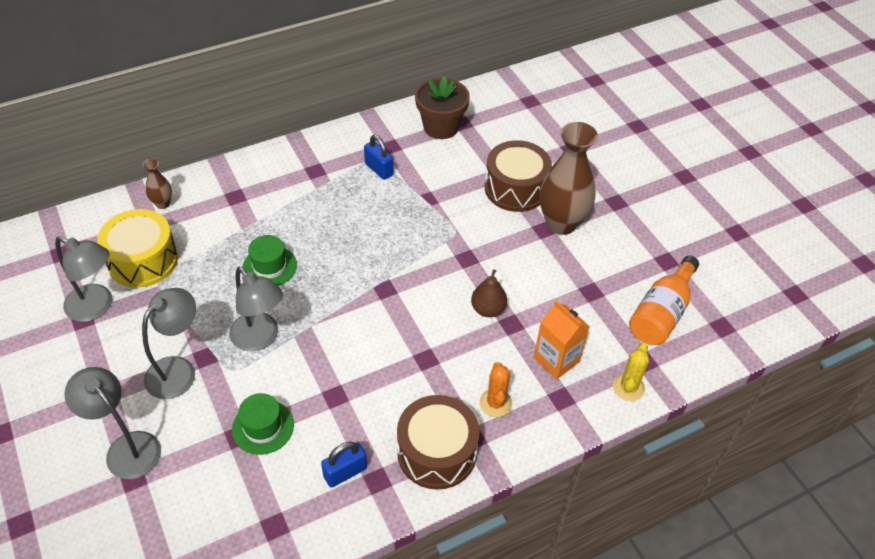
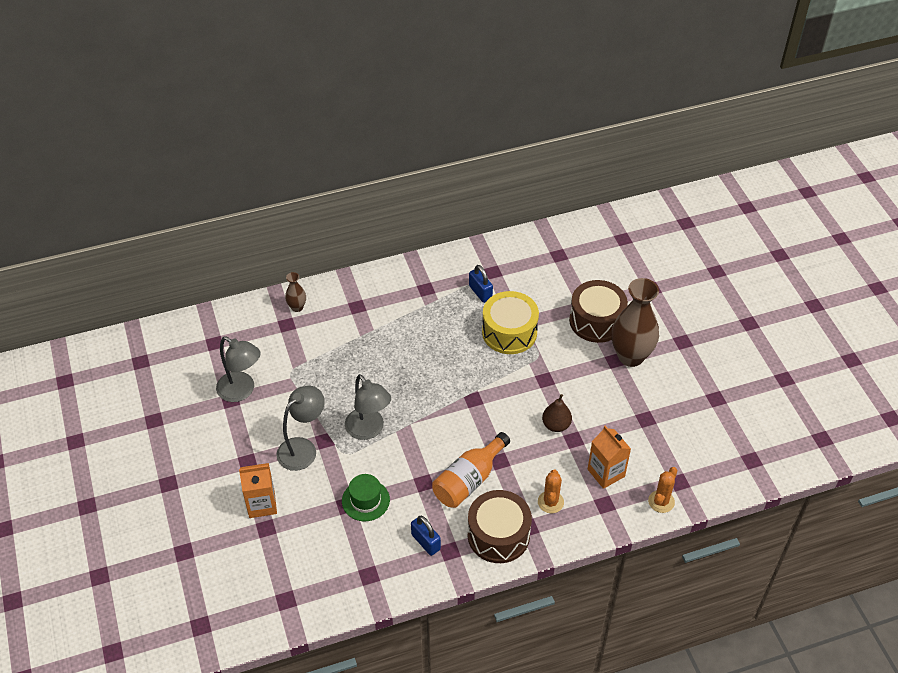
camera: 10 degrees right, 0 degrees up
grey lamp [64,367,161,479] -> orange carton [239,463,277,518]
yellow drum [97,209,178,288] -> yellow drum moved to [482,291,539,354]
green hat [243,235,297,286] -> none
blue padlock [321,441,367,488] -> blue padlock turned 75 degrees clockwise [411,516,441,556]
brown flower pot [415,76,470,139] -> none
yellow cactus [613,343,649,401] -> orange cactus [648,467,677,513]
orange bottle [629,256,699,345] -> orange bottle moved to [432,432,510,508]

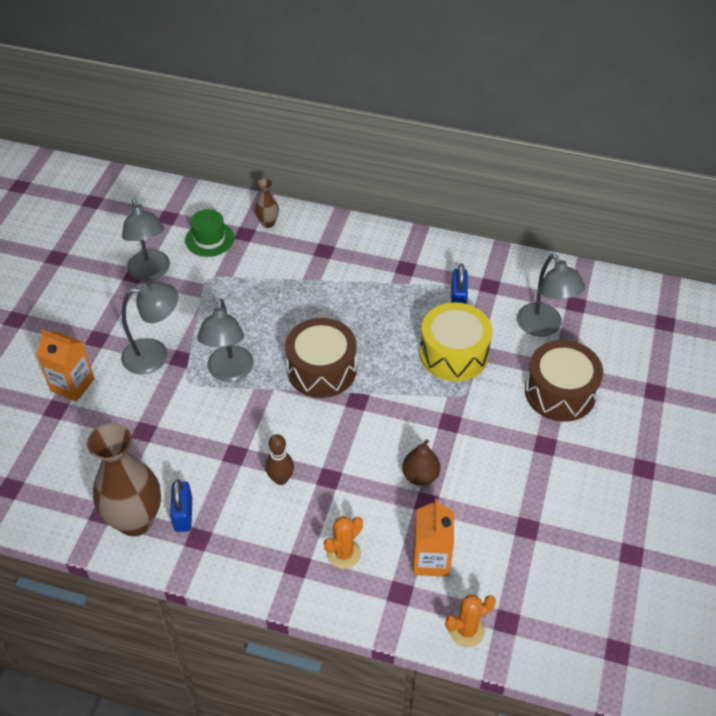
camera: 35 degrees right, 0 degrees up
green hat [342,474,390,521] -> green hat moved to [185,209,234,257]
orange bottle [432,432,510,508] -> brown bowling pin [265,434,294,485]
brown drum [468,490,532,563] -> brown drum moved to [285,318,357,398]
brown vase [612,278,659,367] -> brown vase moved to [87,423,161,536]
none -> grey lamp [517,254,586,337]

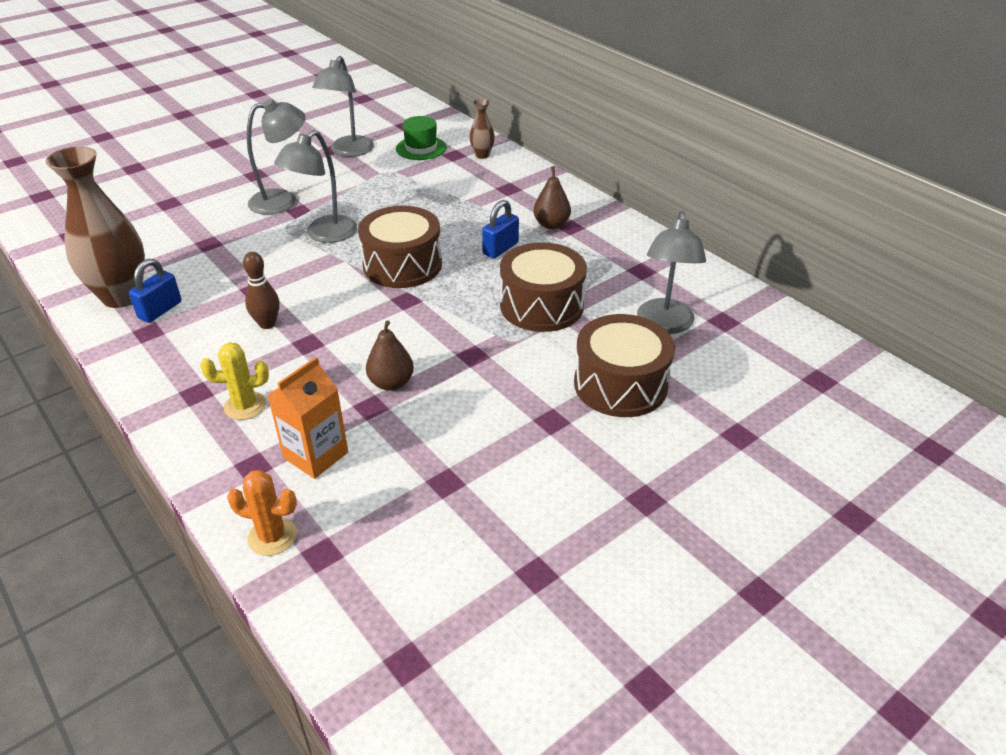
camera: 35 degrees right, 10 degrees down
orange carton [36,329,95,402] -> none
grey lamp [121,282,178,374] -> grey lamp turned 45 degrees counterclockwise [247,99,306,215]
orange cactus [324,516,363,569] -> yellow cactus [200,342,269,420]
yellow drum [420,302,492,382] -> brown drum [500,242,587,332]
blue padlock [451,263,468,304] -> blue padlock moved to [482,200,519,258]
none -> brown pear [533,166,571,229]

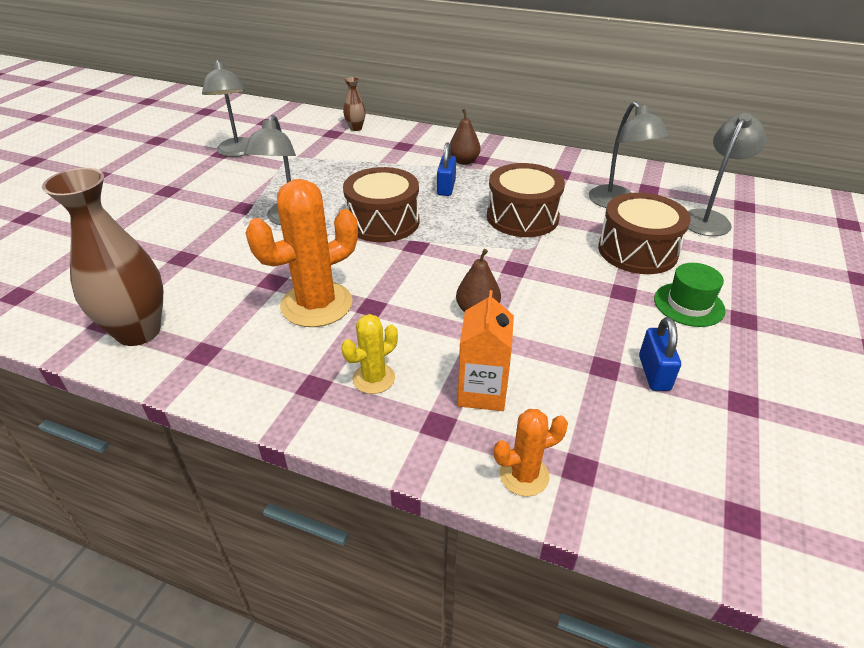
camera: 30 degrees left, 0 degrees up
blue padlock [129,259,181,323] -> blue padlock moved to [639,317,681,391]
brown bowling pin [243,252,279,329] -> orange cactus [245,179,358,327]
grey lamp [247,99,306,215] -> grey lamp moved to [688,113,766,236]
green hat [396,116,447,160] -> green hat moved to [654,263,726,327]

